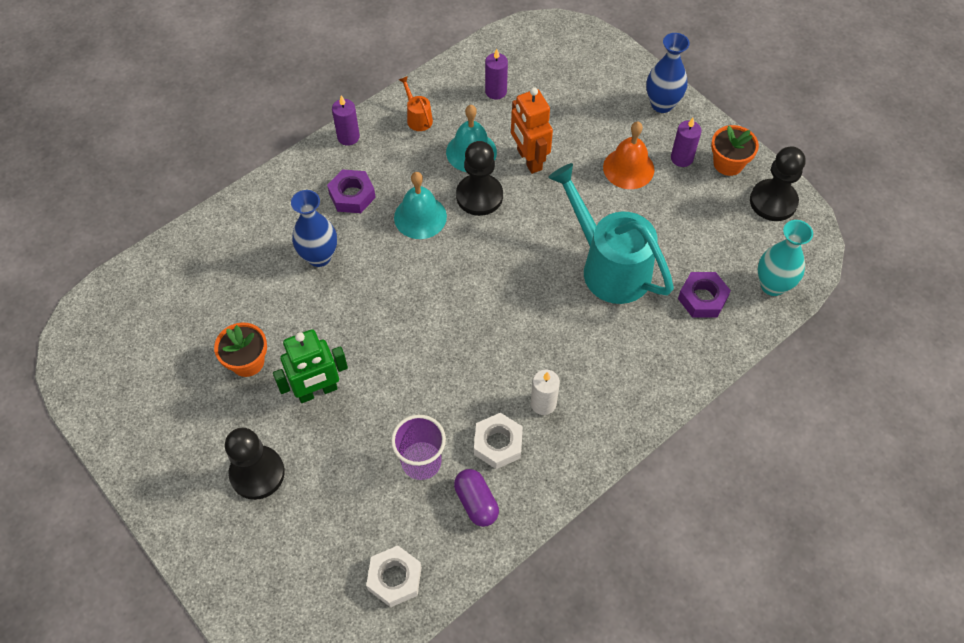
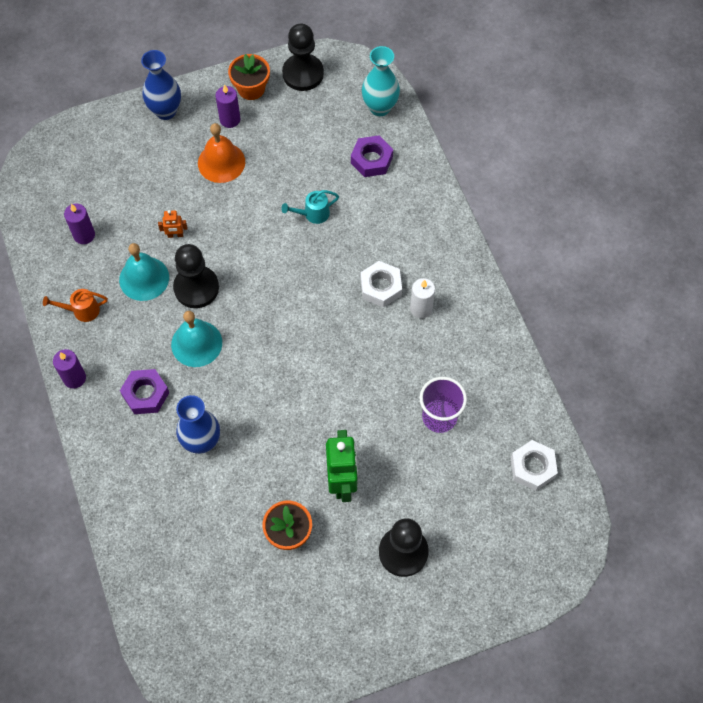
camera: 70 degrees left, 5 degrees up
purple capsule [454,469,499,527] -> none
white nut [474,413,523,469] -> white nut moved to [361,261,402,307]
orange robot [511,87,553,174] -> orange robot [158,210,187,238], size x0.47
turquoise watering can [548,163,674,304] -> turquoise watering can [281,190,339,224], size x0.41

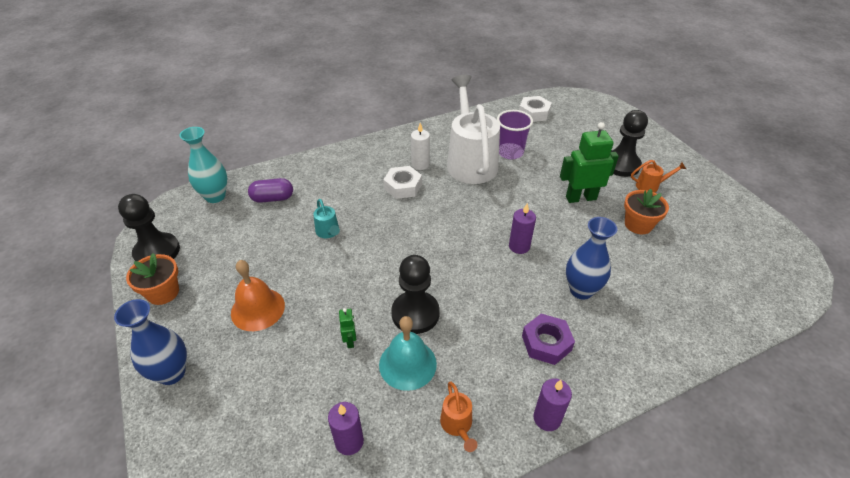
camera: 95 degrees left, 20 degrees down
orange robot [158,210,187,238] -> green robot [339,308,356,348]
turquoise bell [171,311,222,367] -> none
purple candle [215,84,240,128] -> purple candle moved to [509,203,536,254]
purple nut [351,135,393,177] -> purple capsule [248,178,293,203]
none -> white watering can [447,75,500,184]
none -> orange watering can [631,160,686,193]

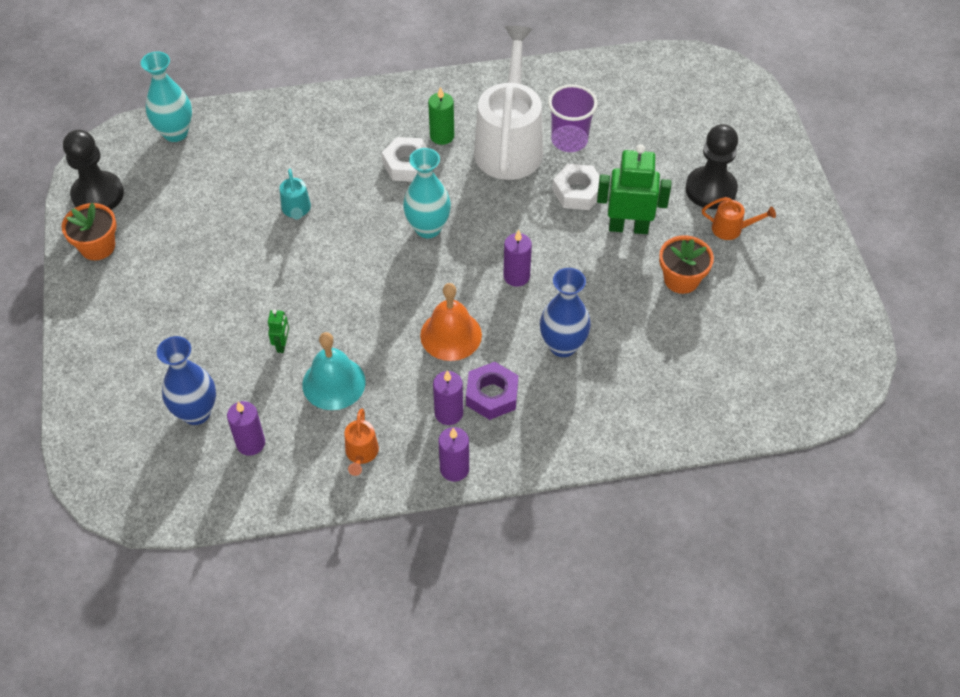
camera: 15 degrees right, 10 degrees up
blue vase [114,299,187,385] -> blue vase moved to [157,336,216,425]
orange bell [231,260,285,331] -> orange bell moved to [420,283,482,361]
purple capsule [248,178,293,203] -> none
black pawn [391,255,440,334] -> none
white candle [411,123,430,170] -> green candle [428,87,454,145]
white nut [519,96,552,122] -> white nut moved to [552,164,600,210]
none -> turquoise vase [403,148,451,238]
none -> purple candle [433,370,463,425]

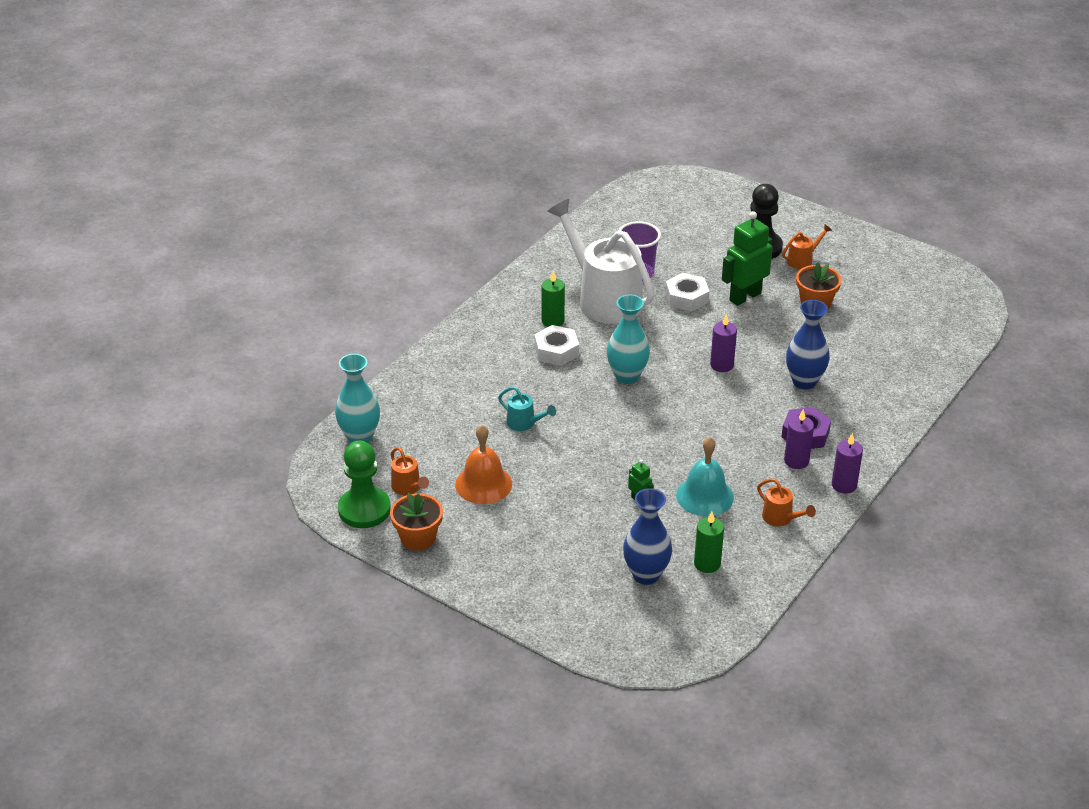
camera: 45 degrees left, 15 degrees down
black pawn [63,130,124,210] -> green pawn [338,441,391,528]
purple candle [227,401,265,456] -> green candle [694,512,724,573]
orange bell [420,283,482,361] -> orange bell moved to [455,425,512,504]
none -> orange watering can [391,447,429,495]

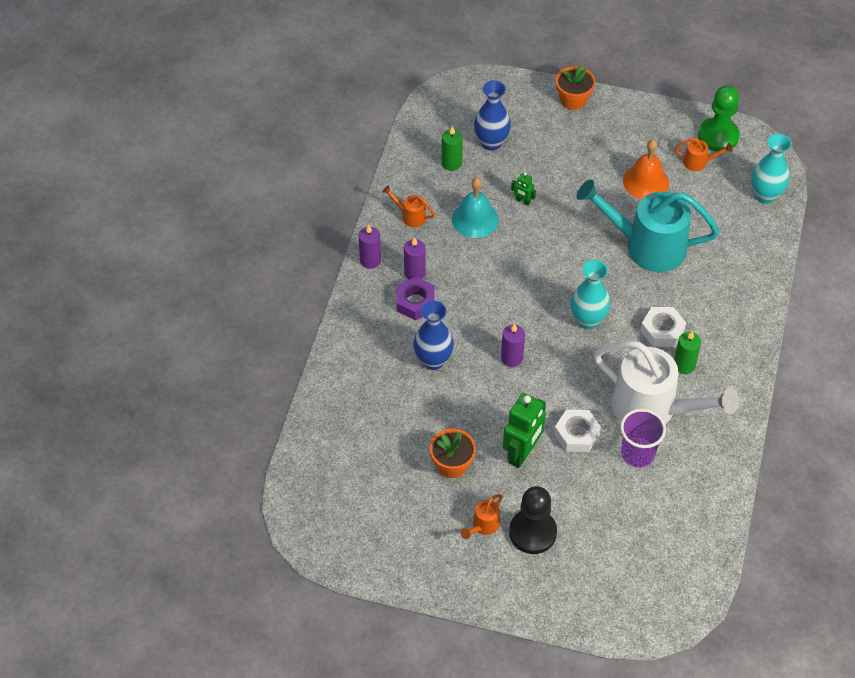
camera: 160 degrees right, 15 degrees up
orange flower pot [390,492,443,551] -> orange flower pot moved to [556,66,595,110]
orange watering can [391,447,429,495] -> orange watering can turned 150 degrees clockwise [675,138,733,171]
turquoise watering can [498,386,556,431] -> turquoise watering can [576,179,719,272], size x2.44

